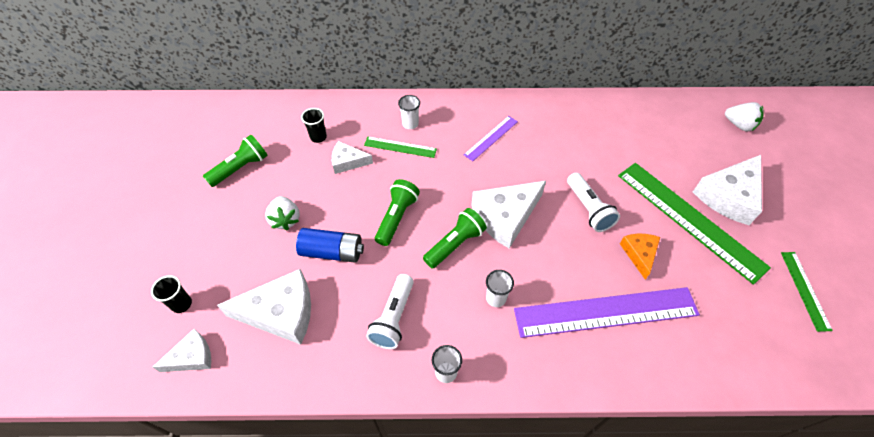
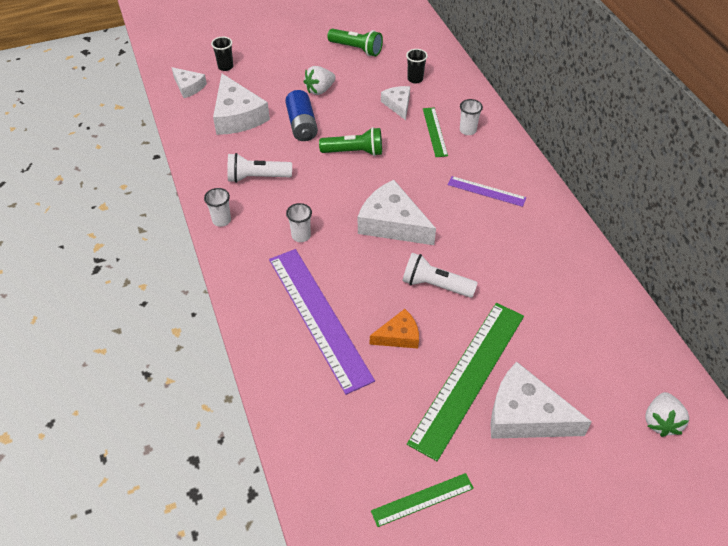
camera: 70 degrees right, 5 degrees down
green flashlight [423,208,487,269] -> none
white flashlight [567,173,620,232] -> white flashlight turned 60 degrees clockwise [402,253,478,298]

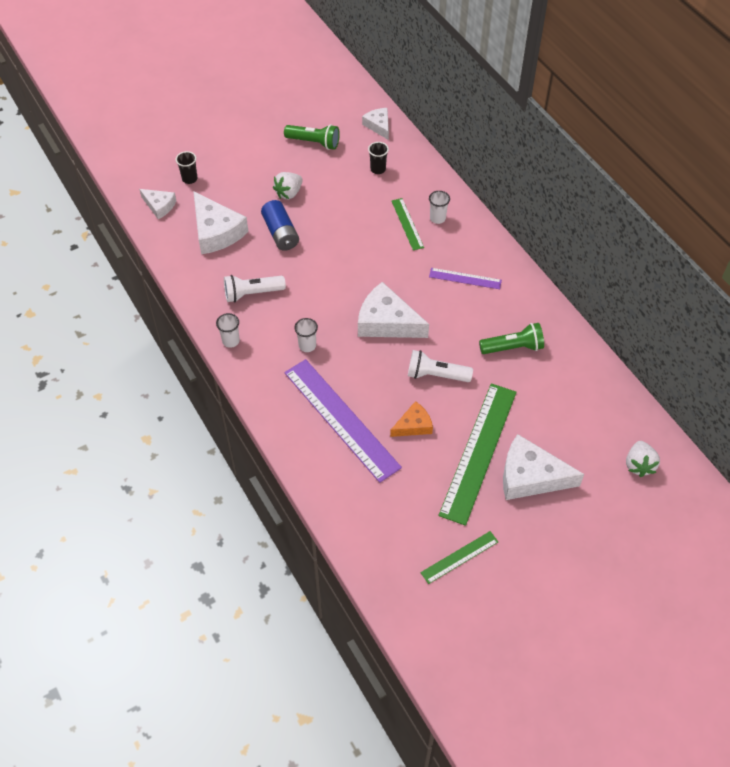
camera: 10 degrees left, 5 degrees up
green flashlight [319,127,382,156] -> green flashlight moved to [479,323,544,354]
white cheese [381,86,410,120] -> white cheese moved to [362,108,389,140]

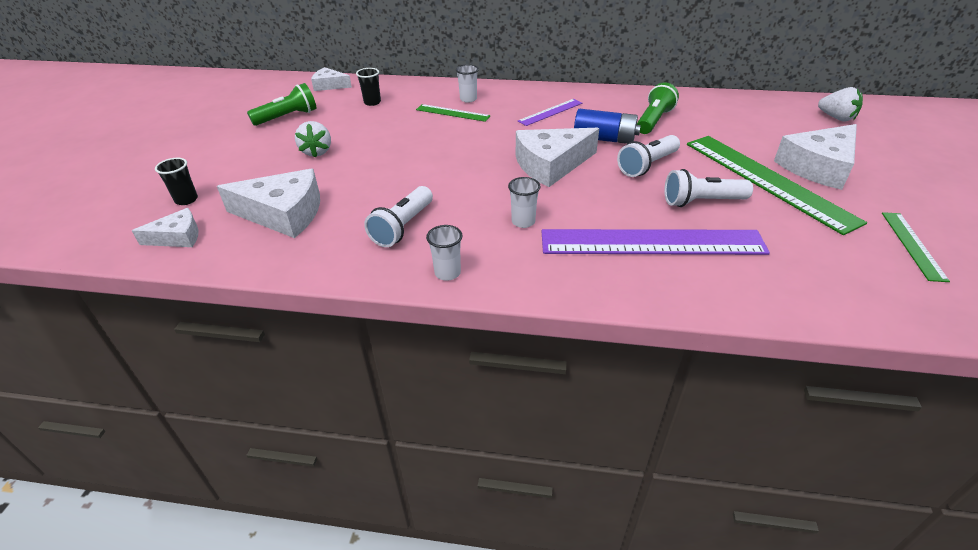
camera: 50 degrees left, 15 degrees down
blue battery [261,200,299,251] -> blue battery moved to [574,109,641,144]
orange cheese [390,401,433,437] -> white flashlight [664,169,753,207]

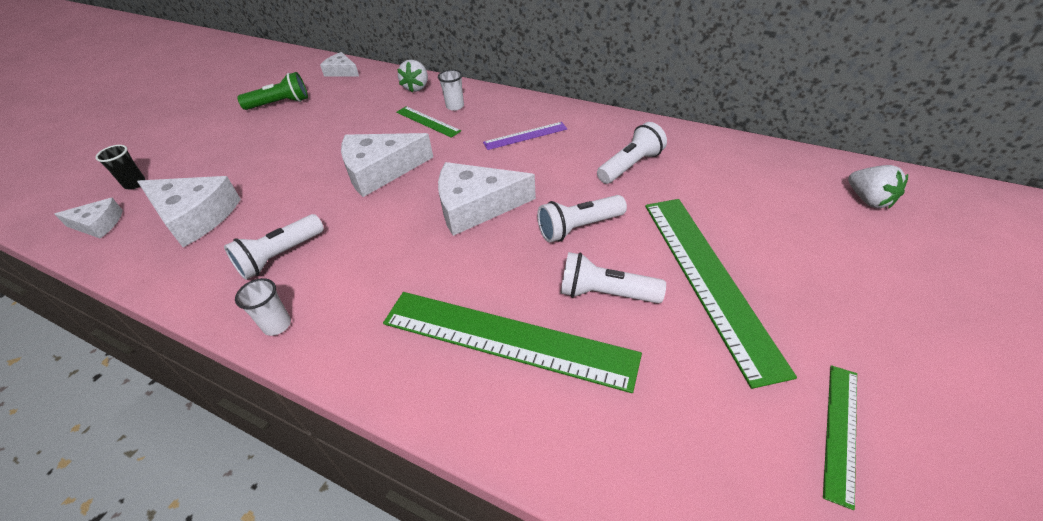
camera: 20 degrees right, 5 degrees up
white strawberry [295,121,331,158] -> white strawberry moved to [397,60,428,92]
black cup [356,68,381,106] -> none
white cup [508,177,541,228] -> none
purple ruler [542,229,770,255] -> green ruler [383,292,642,393]
blue battery [574,109,641,144] -> none
green flashlight [637,82,679,134] -> white flashlight [597,122,667,184]
white cheese [774,124,857,190] -> white cheese moved to [341,133,433,197]

